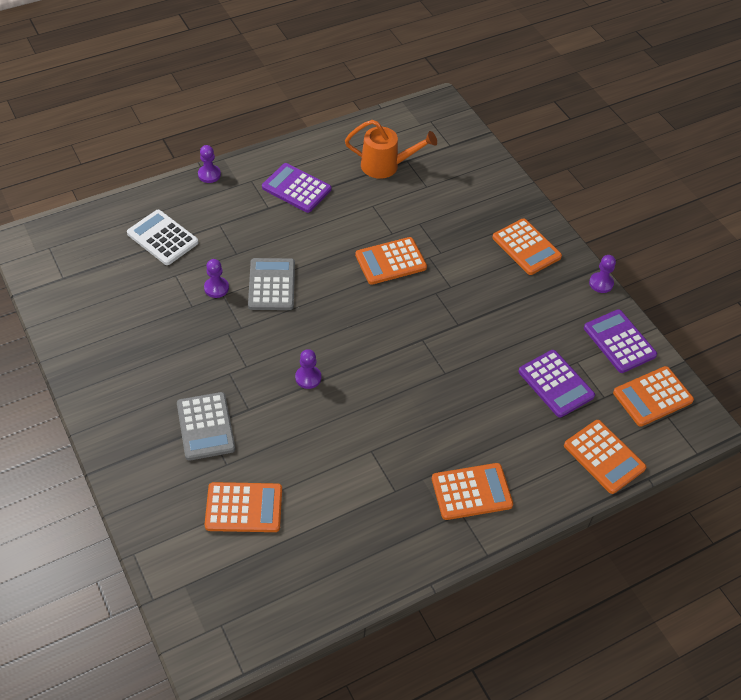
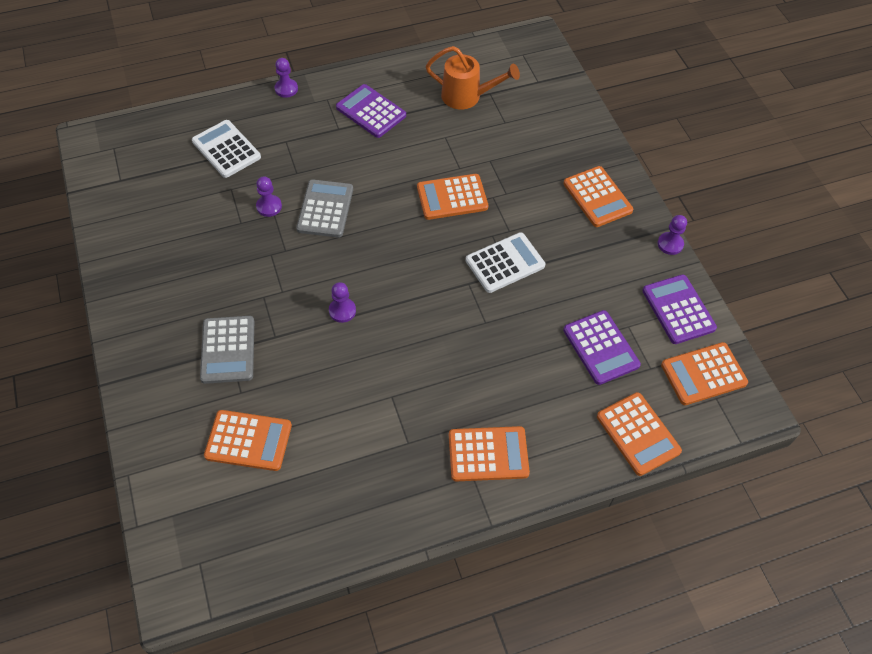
camera: 10 degrees right, 5 degrees up
none -> white calculator [466,232,545,293]

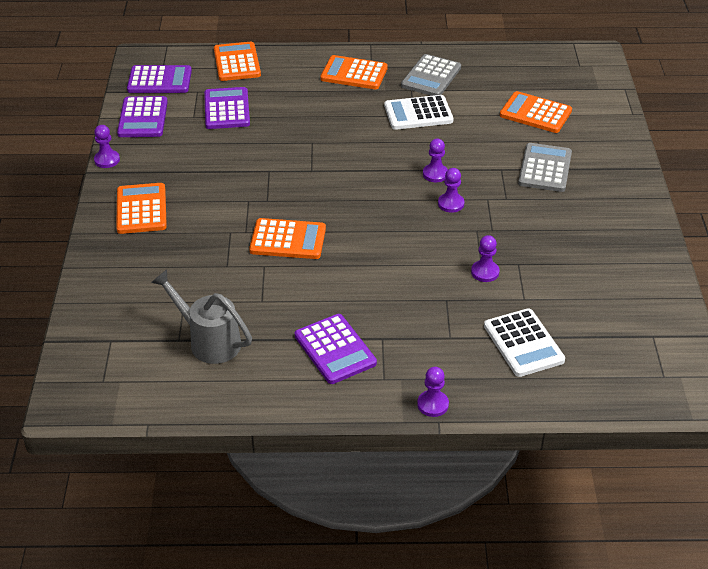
camera: 160 degrees left, 15 degrees down
grey calculator [296,179,353,238] -> grey calculator moved to [401,54,461,96]
orange watering can [426,46,520,110] -> grey watering can [151,270,252,364]
white calculator [466,232,545,293] -> white calculator moved to [384,95,454,130]
orange calculator [661,342,748,405] -> purple calculator [127,65,192,93]
none -> purple pawn [438,168,464,213]

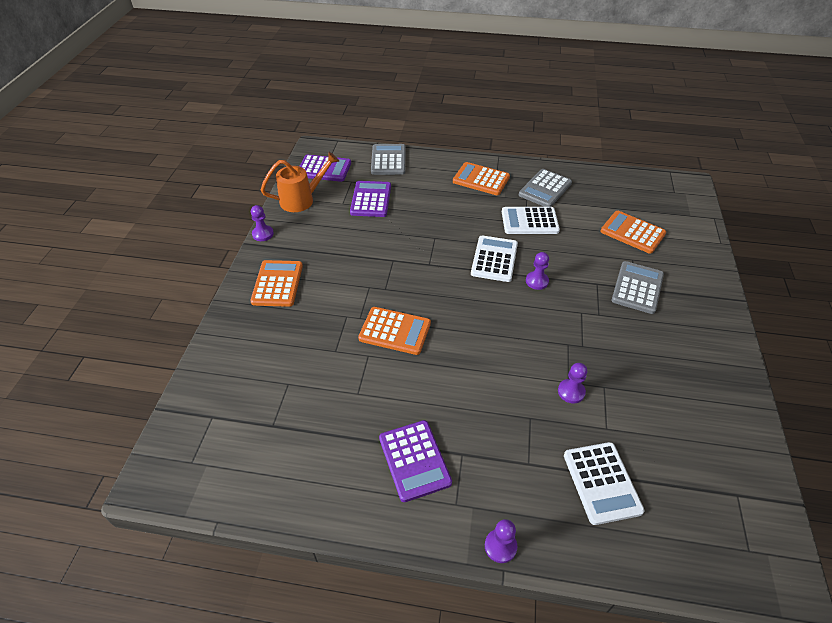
camera: 10 degrees right, 5 degrees up
purple calculator [117,96,168,137] -> orange watering can [261,152,339,212]
grey watering can [151,270,252,364] -> none
orange calculator [214,42,261,81] -> grey calculator [371,144,405,175]
purple pawn [438,168,464,213] -> none
none -> white calculator [471,236,518,282]

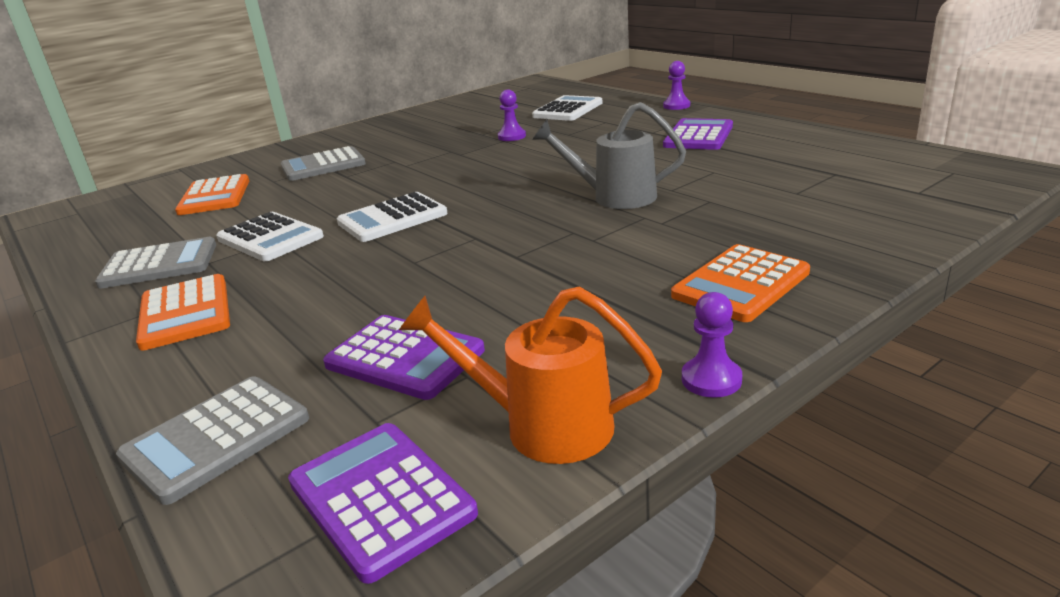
camera: 135 degrees left, 20 degrees down
purple calculator [350,181,391,217] -> purple calculator turned 105 degrees counterclockwise [323,315,485,400]
orange calculator [358,307,431,355] -> grey watering can [532,102,686,209]
purple pawn [526,252,549,290] -> none

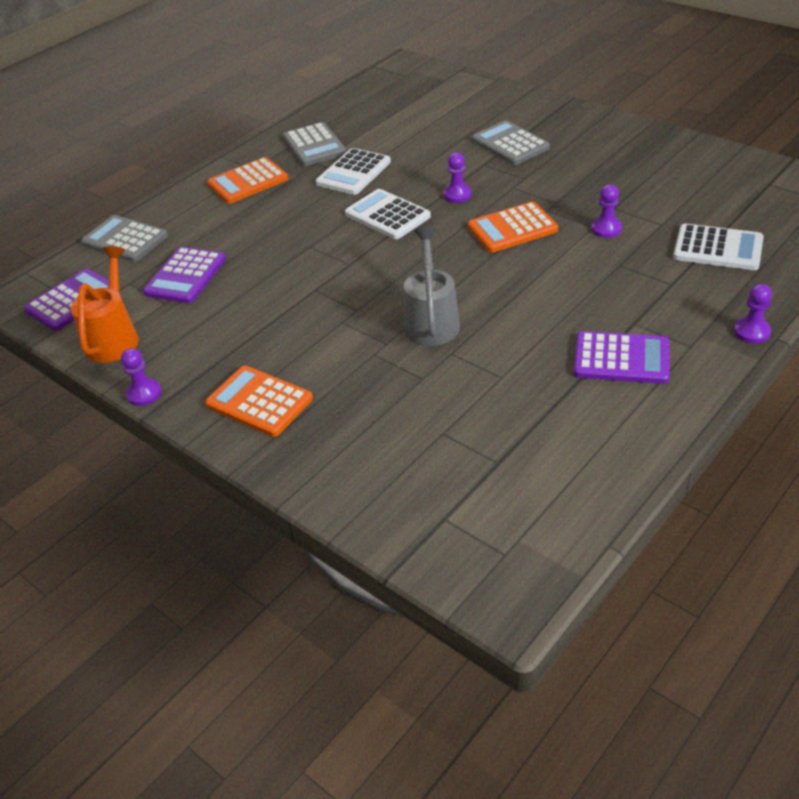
camera: 80 degrees right, 15 degrees up
orange calculator [175,174,249,215] -> orange calculator moved to [468,201,558,252]
none -> purple pawn [444,152,472,203]

